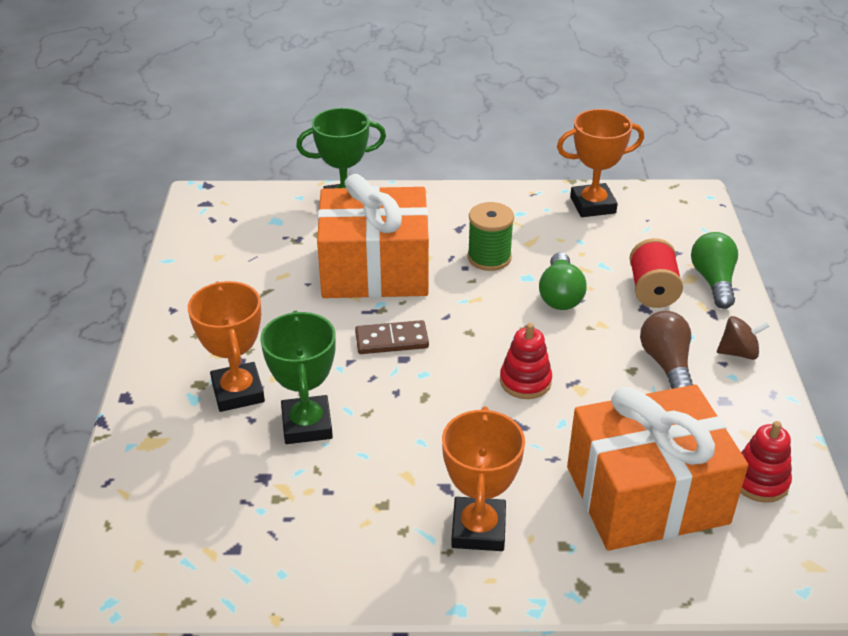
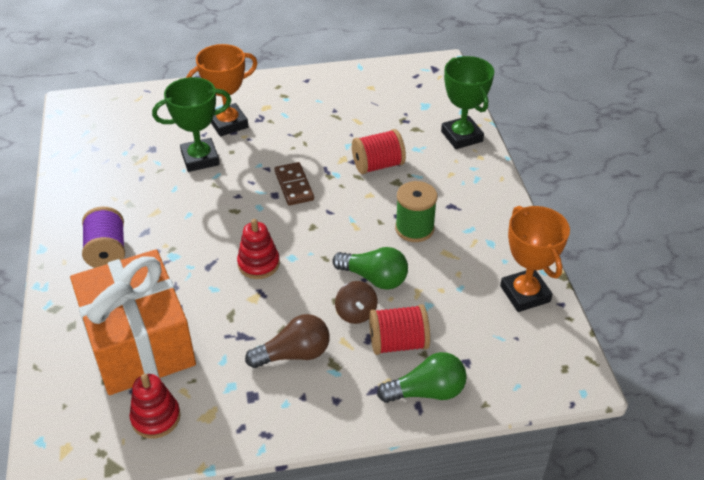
camera: 80 degrees right, 5 degrees up
orange gift [317,174,429,298] -> red spool [352,129,406,174]
orange trophy [442,407,525,551] -> purple spool [82,207,125,268]
green light bulb [539,252,587,310] -> green light bulb turned 150 degrees counterclockwise [332,247,408,290]
brown spinning top [717,316,770,360] -> brown spinning top moved to [335,281,378,324]

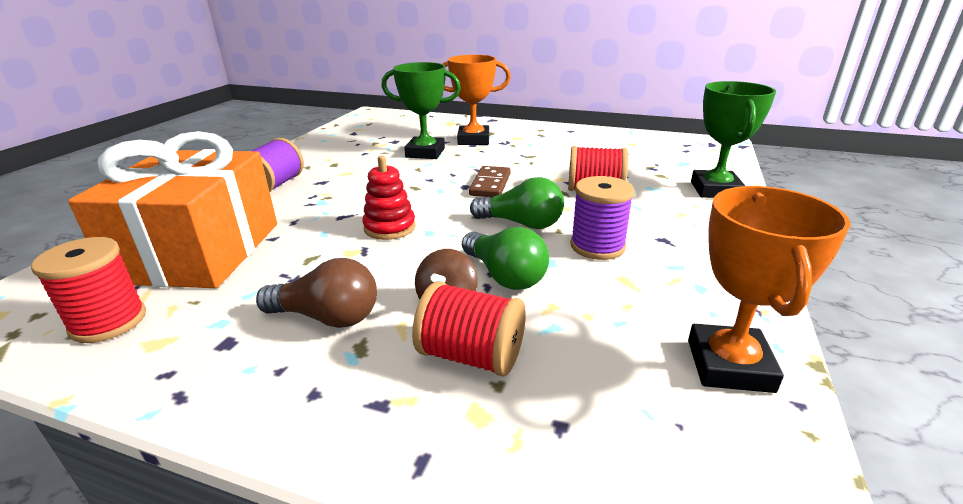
camera: 30 degrees right, 15 degrees down
red stacking toy [129,374,181,439] -> red spool [31,237,146,343]
green light bulb [377,352,467,403] -> green light bulb moved to [470,177,564,229]
green spool [395,181,437,242] -> purple spool [570,176,634,260]

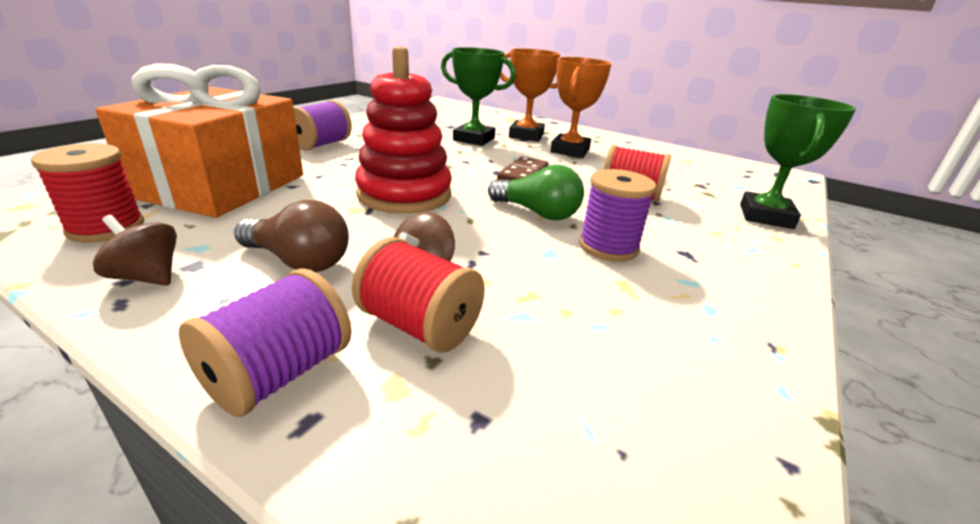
camera: 10 degrees right, 0 degrees up
red stacking toy [362,156,416,240] -> red stacking toy [355,46,452,214], size x1.79
green light bulb [462,227,549,290] -> none
orange trophy [688,186,851,393] -> orange trophy moved to [551,57,612,158]
none -> brown spinning top [93,215,177,286]
none -> purple spool [179,268,352,417]

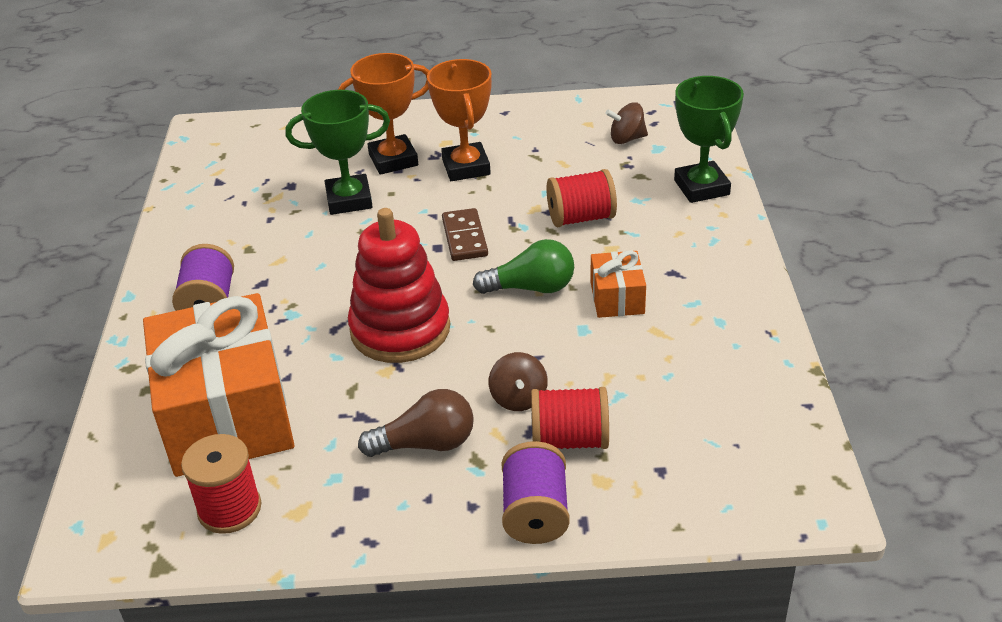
camera: 30 degrees left, 10 degrees up
brown spinning top [93,215,177,286] -> brown spinning top moved to [605,102,648,144]
purple spool [579,169,656,262] -> orange gift [591,250,646,318]

